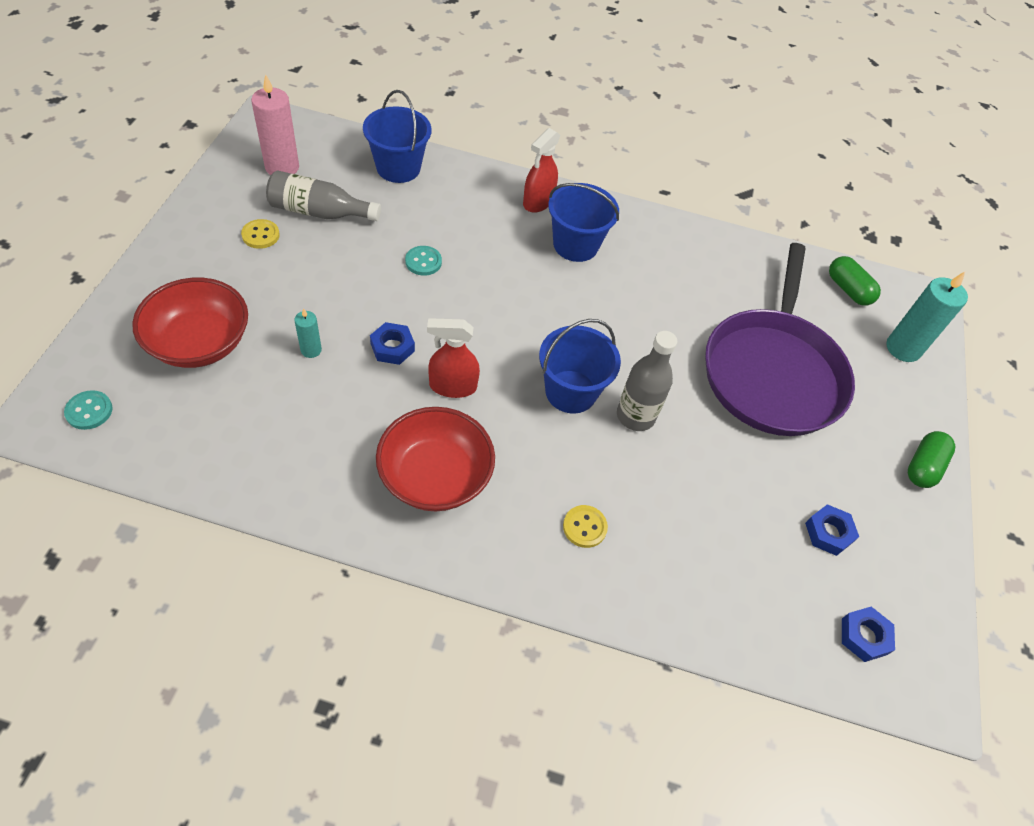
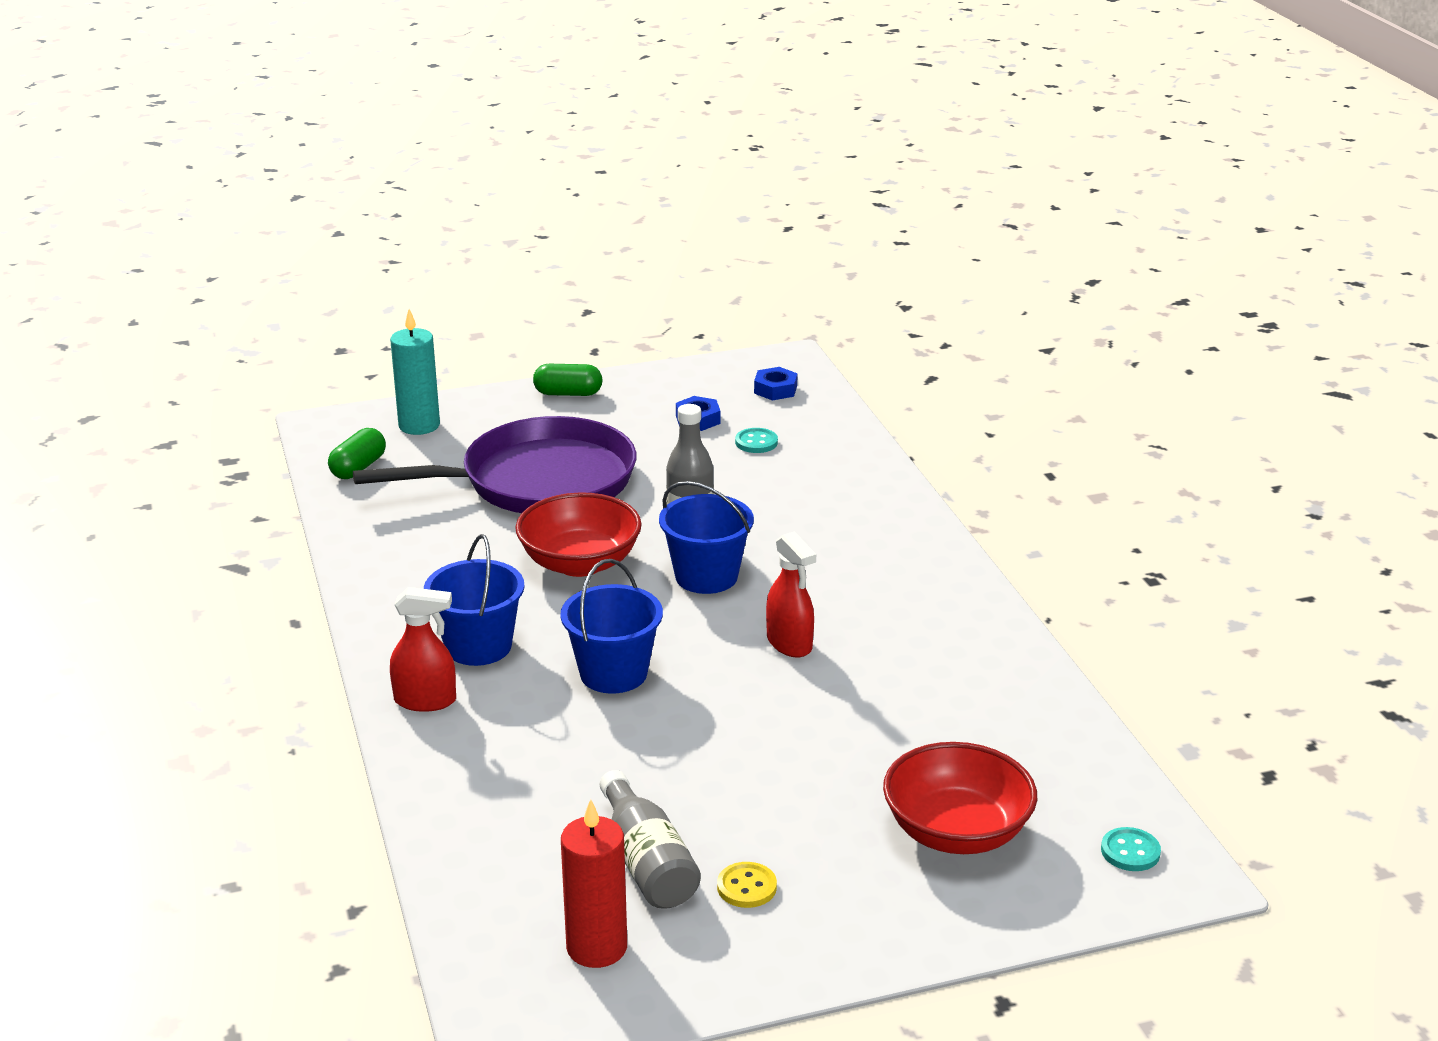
camera: 115 degrees left, 25 degrees down
pink candle [251,74,299,175] -> red candle [561,799,627,968]
turquoise candle [294,308,322,358] -> none
blue bucket [363,90,432,183] -> blue bucket moved to [560,559,663,693]
blue nut [370,322,415,365] -> none
red bowl [376,407,495,512] -> red bowl moved to [515,492,642,577]
turquoise button [405,246,442,276] -> turquoise button moved to [735,428,778,453]
yellow button [563,505,608,548] -> none

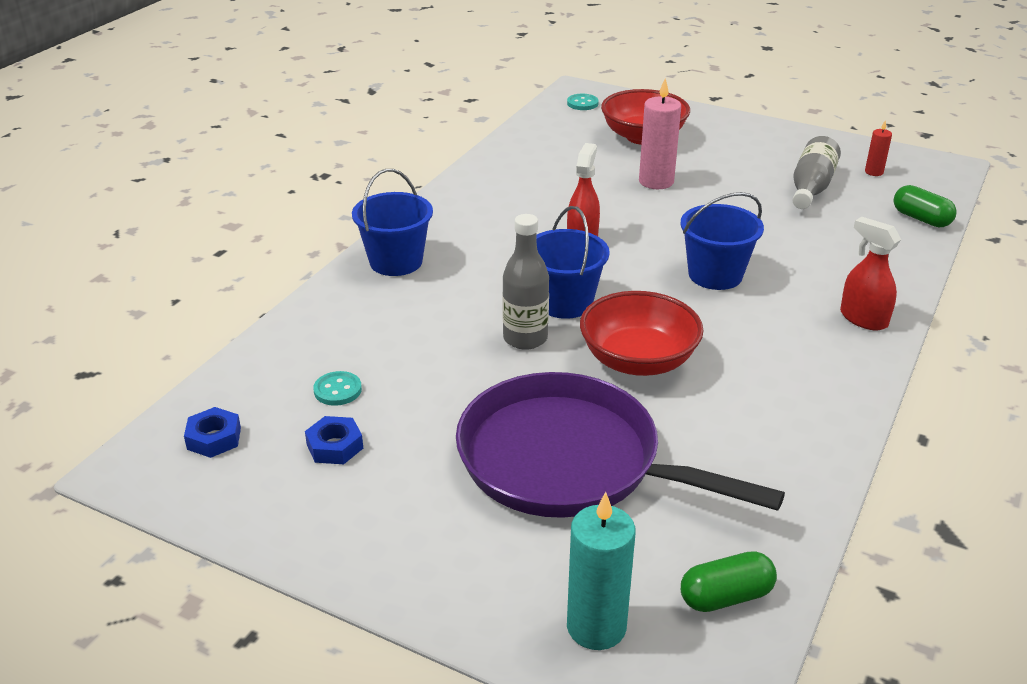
camera: 135 degrees left, 5 degrees up
blue bucket [424,534,524,666] -> blue bucket moved to [352,169,433,276]
green capsule [533,364,603,396] -> green capsule moved to [893,185,957,227]
red candle [561,799,627,968] -> red candle [865,120,892,176], size x0.52
yellow button [717,862,777,908] -> none
none -> pink candle [639,78,681,189]

